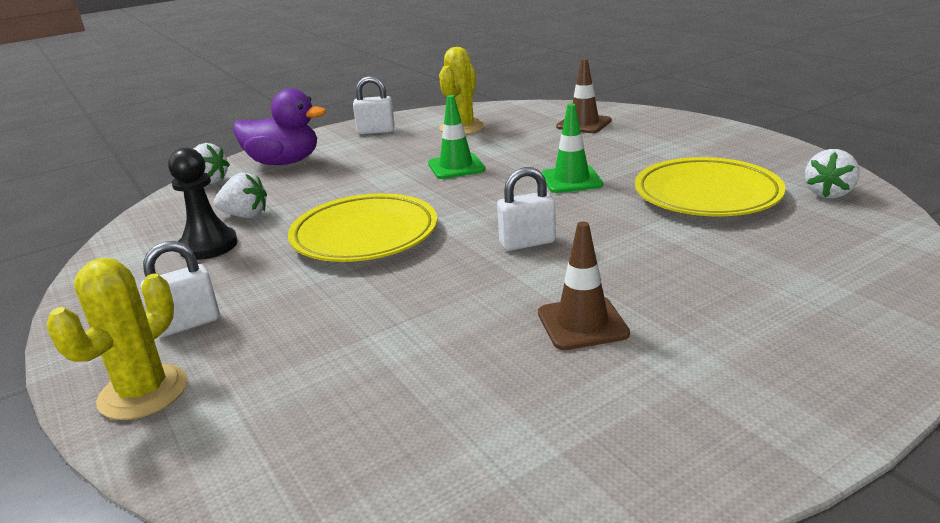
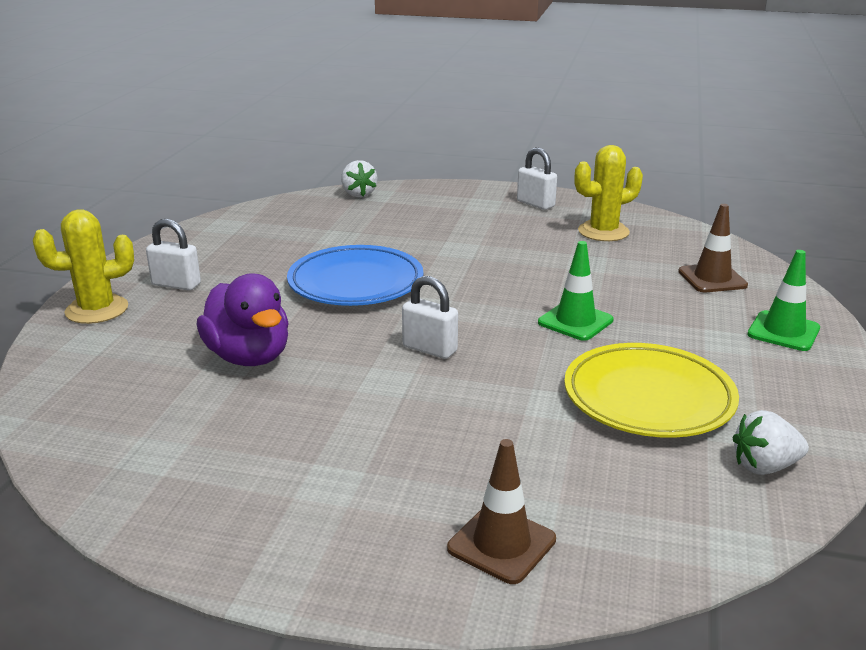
camera: 45 degrees right, 0 degrees up
black pawn [168,148,238,260] -> none
white strawberry [214,173,267,218] -> none
purple duck [233,88,326,165] -> purple duck moved to [197,273,289,366]
yellow plate [288,193,437,262] -> blue plate [287,245,424,306]
green traffic cone [428,95,486,179] -> green traffic cone moved to [747,250,820,351]
brown traffic cone [538,222,630,350] -> brown traffic cone moved to [447,439,556,584]

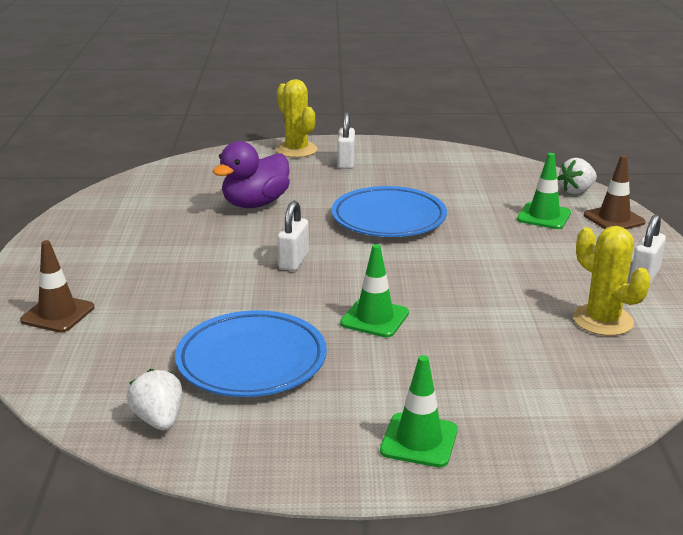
camera: 75 degrees right, 0 degrees up
yellow plate [564,343,739,438] -> blue plate [175,310,327,397]
brown traffic cone [678,204,748,292] -> brown traffic cone moved to [584,155,646,229]
none -> green traffic cone [517,153,571,229]

